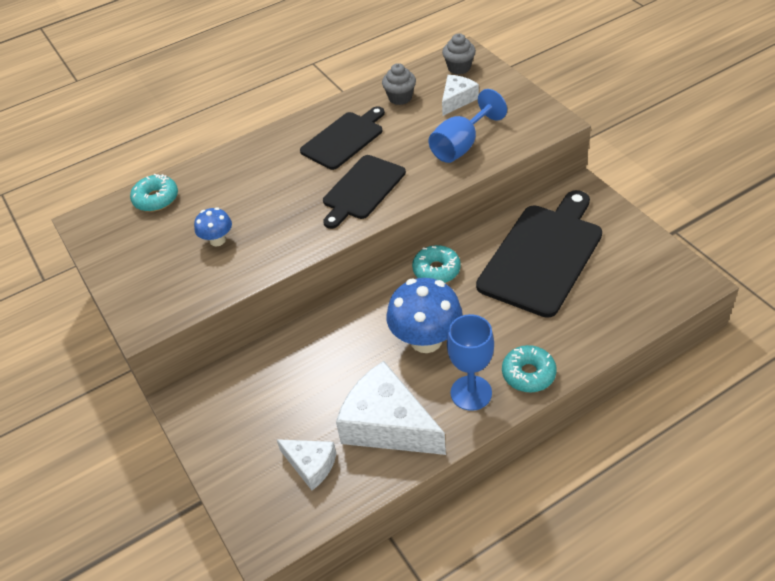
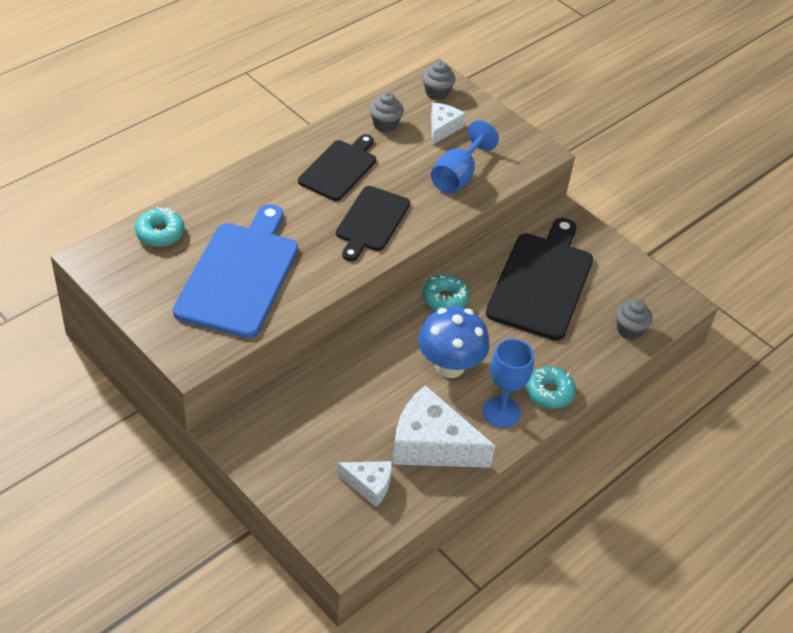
camera: 20 degrees left, 0 degrees up
blue mushroom [194,207,232,246] -> blue cutting board [173,204,298,338]
none -> grey cupcake [616,299,653,340]

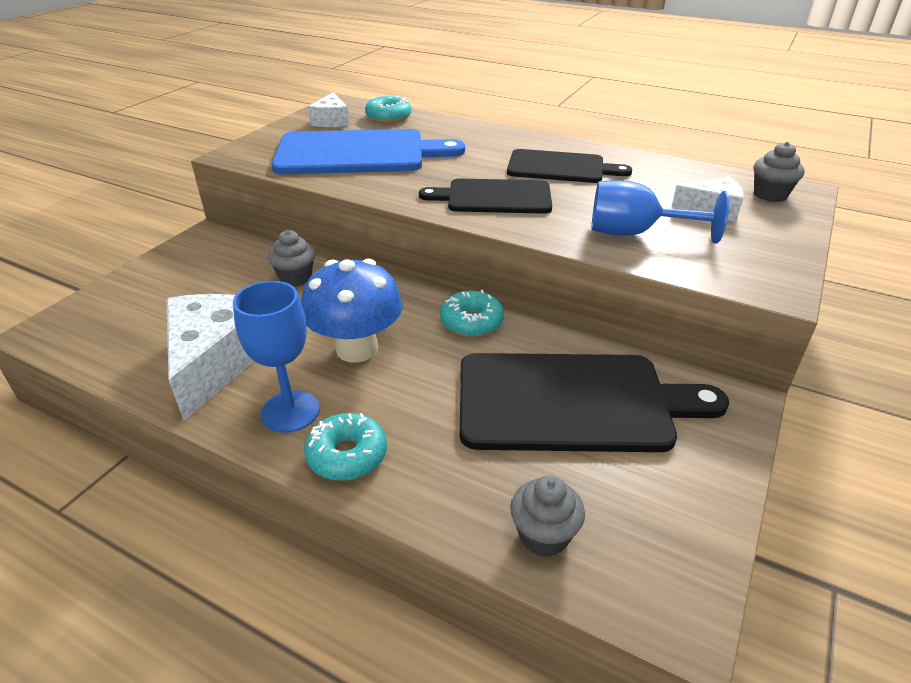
camera: 75 degrees right, 10 degrees down
white cheese [337,461,392,507] -> white cheese moved to [308,92,349,127]
grey cupcake [369,92,404,133] -> grey cupcake moved to [268,230,315,286]

